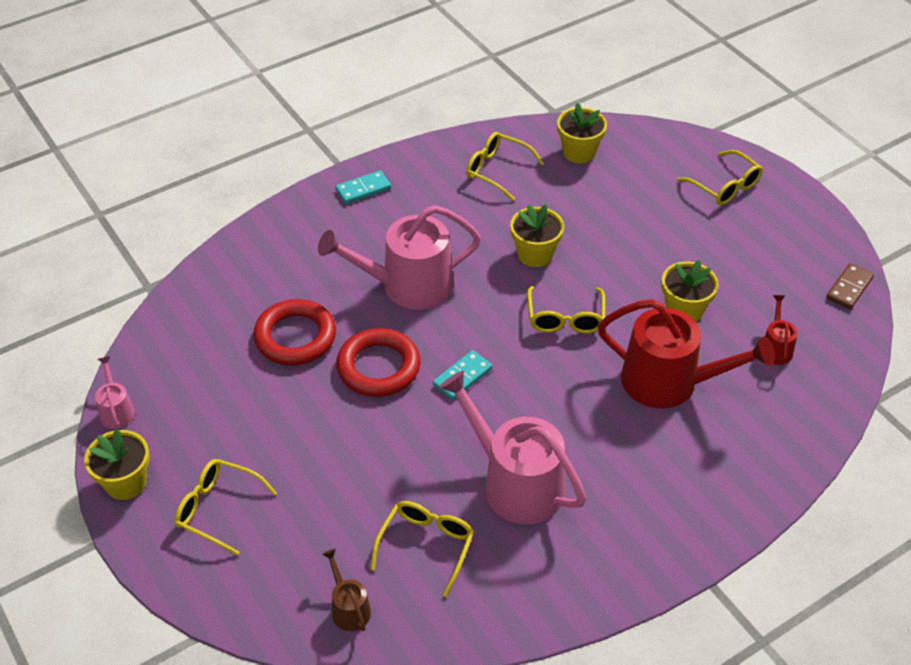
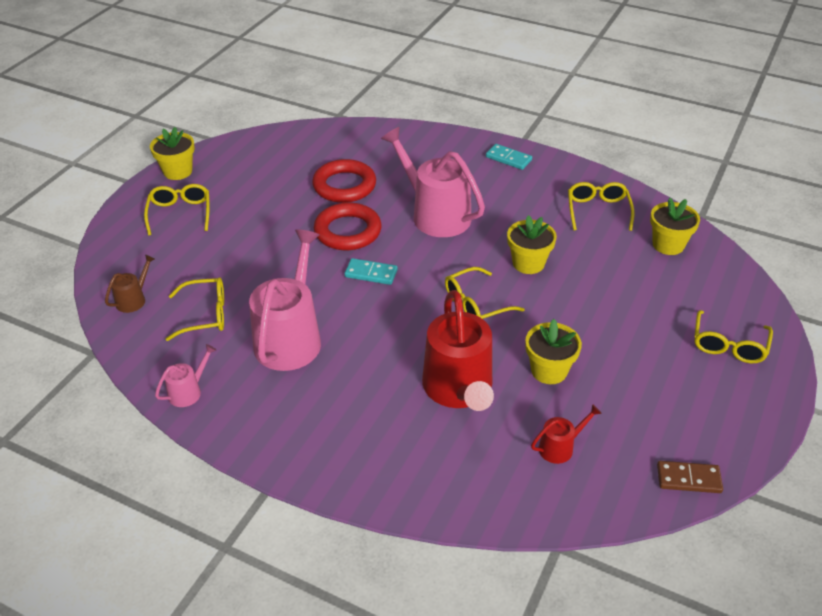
camera: 60 degrees right, 5 degrees down
pink watering can [95,356,135,429] -> pink watering can moved to [155,344,216,407]

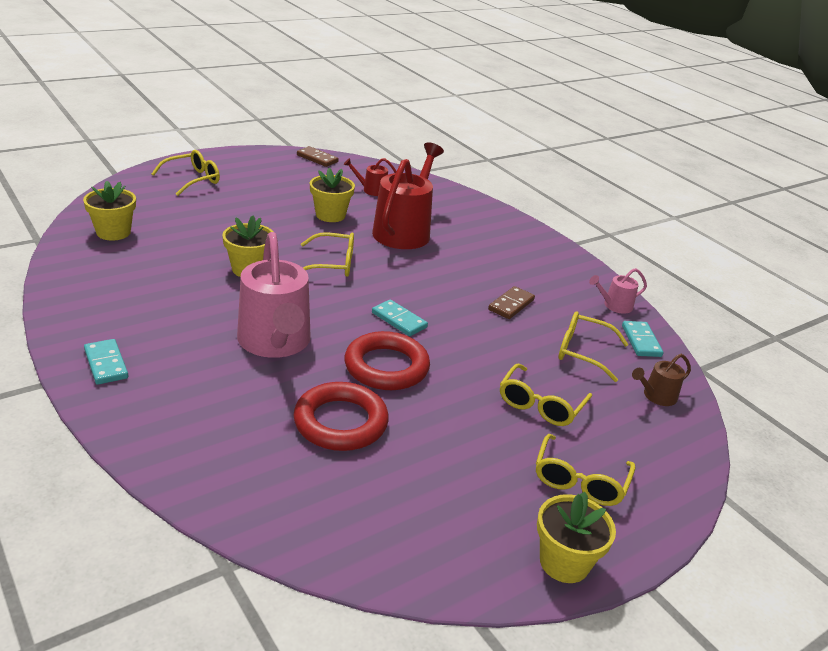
camera: 155 degrees left, 10 degrees down
pink watering can [249,229,321,371] -> brown domino [488,286,535,319]
yellow glasses [568,182,634,231] -> yellow glasses moved to [500,363,592,426]
none -> turquoise domino [622,321,663,357]

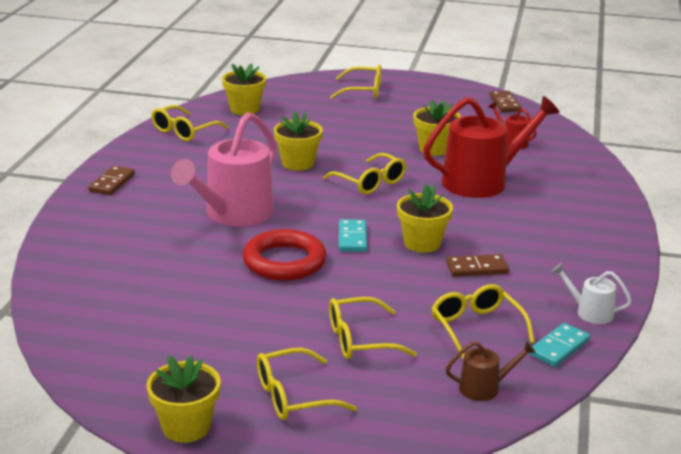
camera: 50 degrees right, 5 degrees down
turquoise domino [84,339,128,385] -> brown domino [88,166,135,195]
red ring [294,382,389,451] -> none
pink watering can [589,268,647,314] -> white watering can [552,263,632,324]
brown watering can [632,354,691,406] -> brown watering can turned 150 degrees clockwise [446,341,536,401]
none -> yellow glasses [152,105,228,141]
none -> yellow flower pot [397,184,453,253]

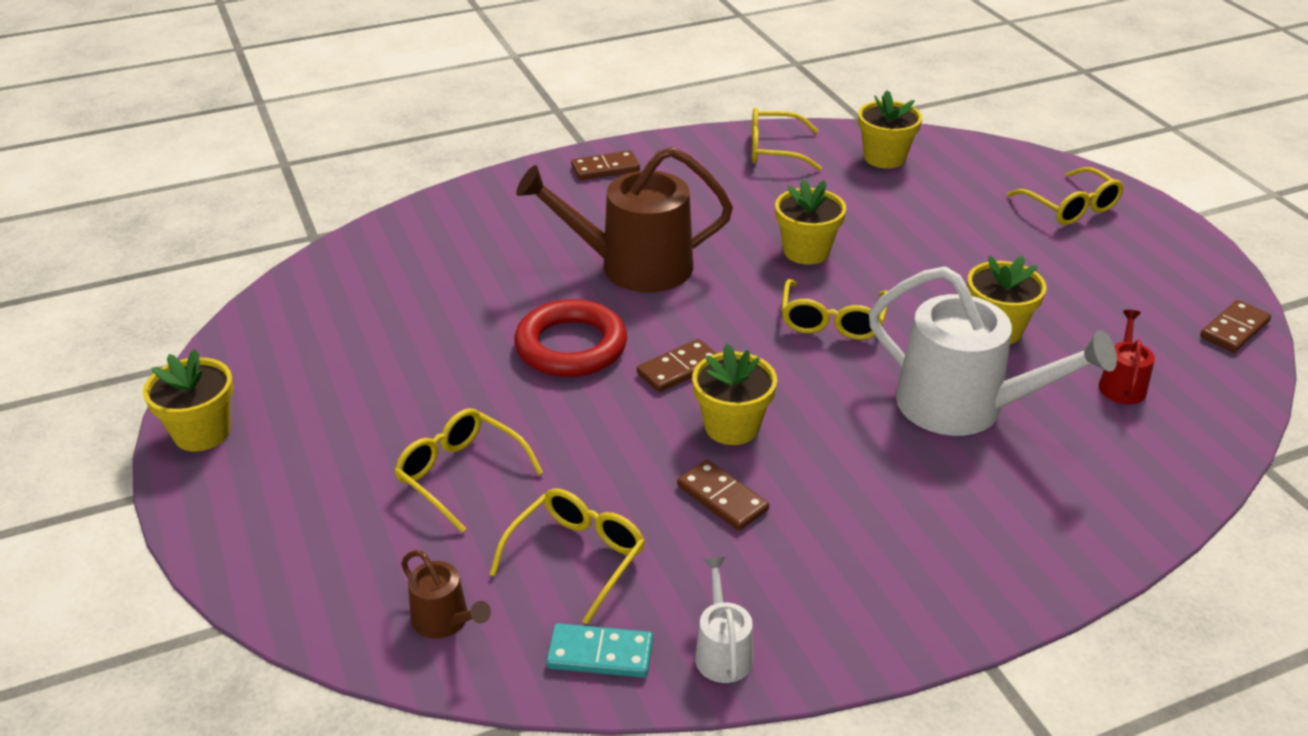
camera: 55 degrees right, 10 degrees up
pink watering can [171,112,276,226] -> brown watering can [516,147,733,292]
yellow glasses [257,348,357,420] -> none
turquoise domino [339,219,367,252] -> brown domino [637,339,717,392]
red watering can [423,96,560,198] -> white watering can [869,266,1117,436]

